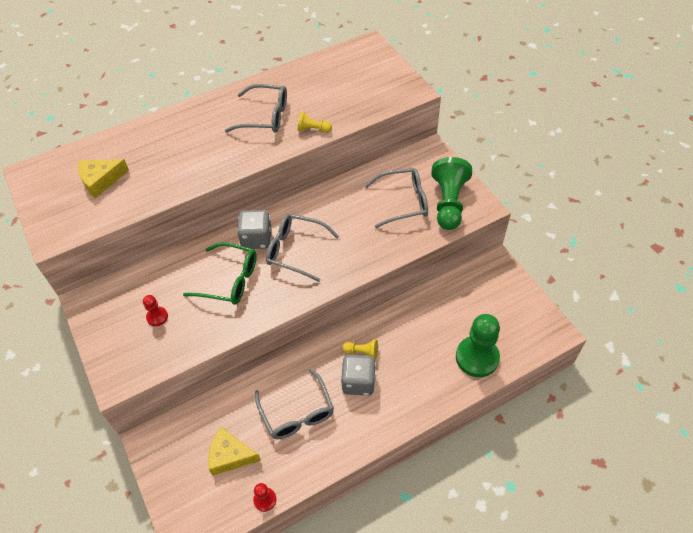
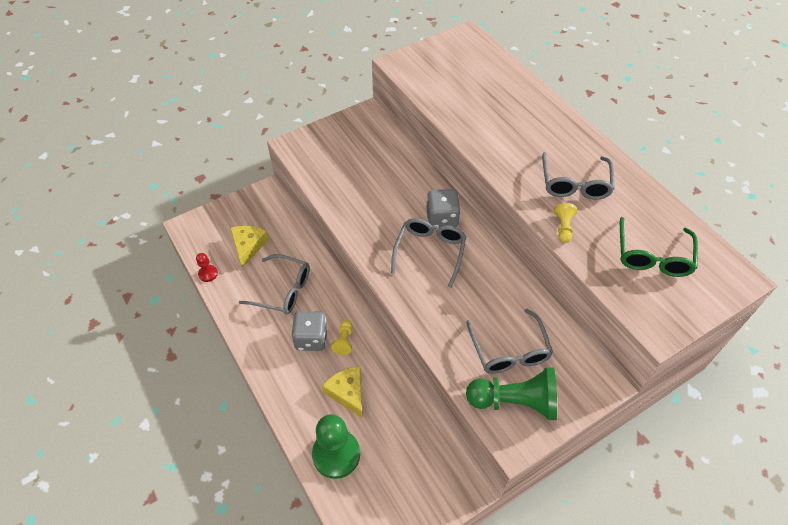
camera: 85 degrees right, 0 degrees up
yellow cheese [78,159,129,198] -> yellow cheese moved to [322,366,363,418]
red pawn [143,295,168,326] -> none
green glasses [183,242,257,305] -> green glasses moved to [620,217,698,277]
grey glasses [255,368,334,439] -> grey glasses turned 135 degrees counterclockwise [239,254,310,314]

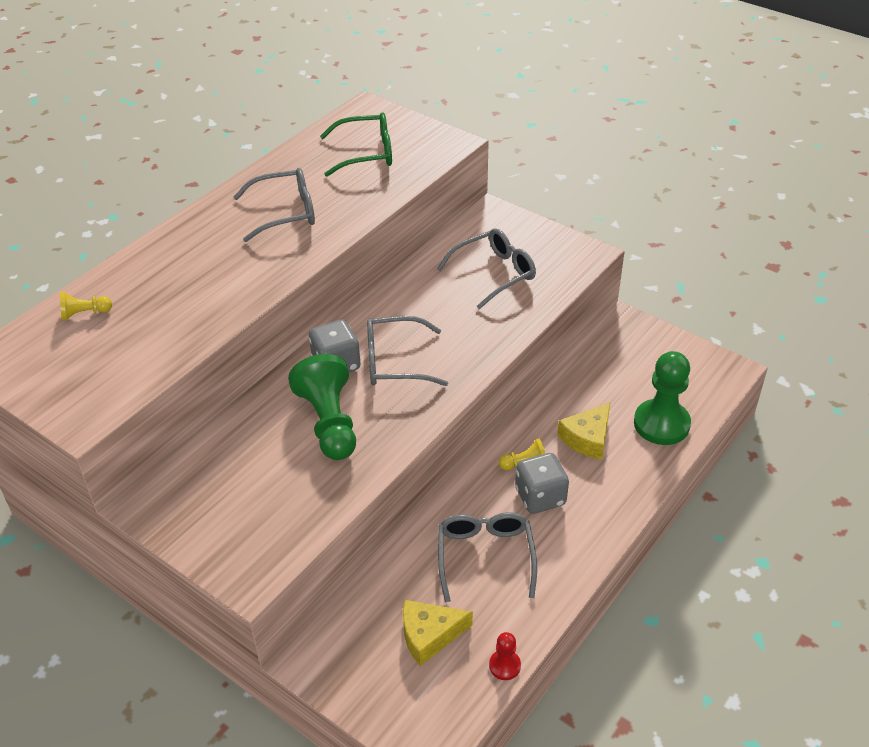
camera: 110 degrees left, 10 degrees down
green pawn [466,367,557,420] -> green pawn moved to [288,354,356,460]
yellow pawn [554,203,577,243] -> yellow pawn moved to [60,292,112,321]

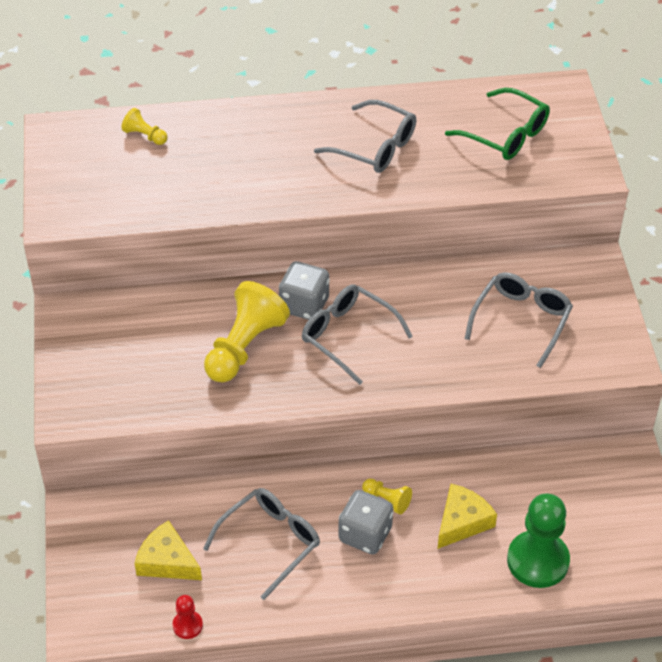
camera: 45 degrees right, 5 degrees up
green pawn [288,354,356,460] -> yellow pawn [204,281,290,382]
grey glasses [437,228,536,309] -> grey glasses turned 75 degrees counterclockwise [465,272,573,368]
yellow cheese [557,403,610,460] -> yellow cheese turned 135 degrees clockwise [437,484,497,549]

